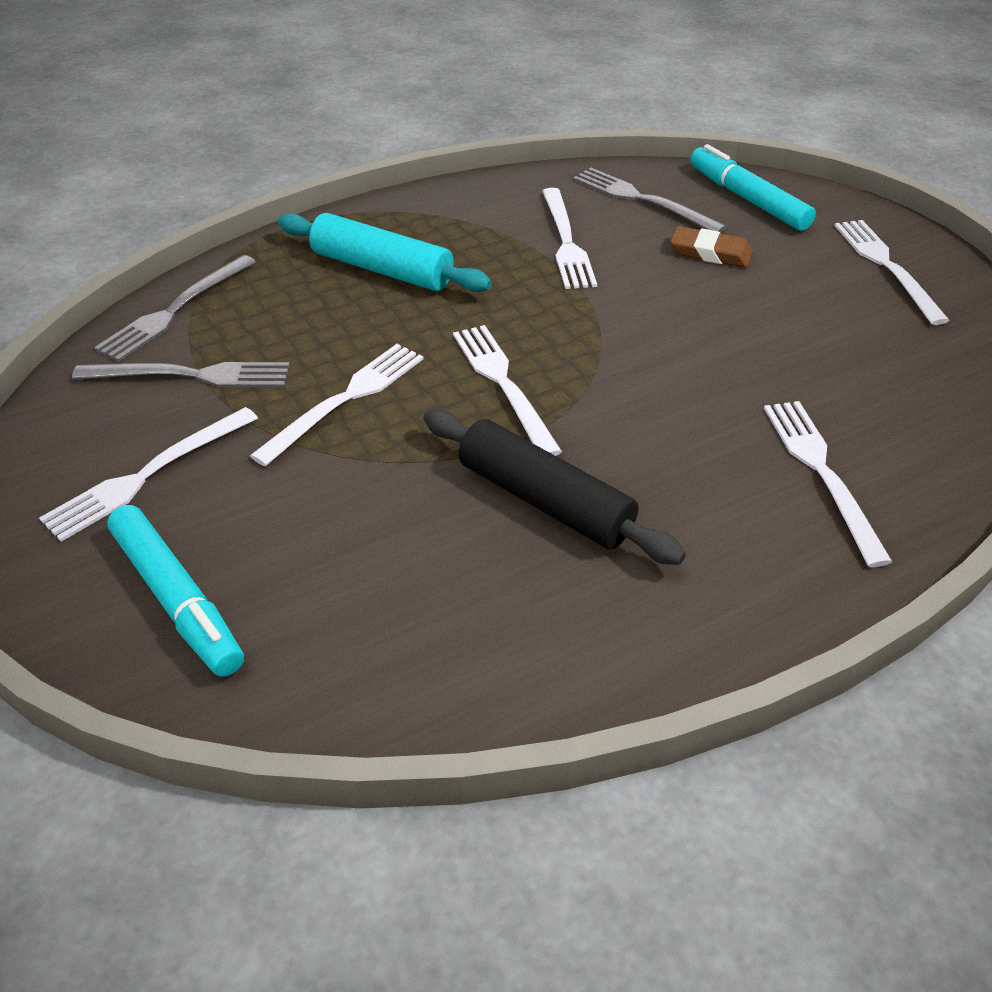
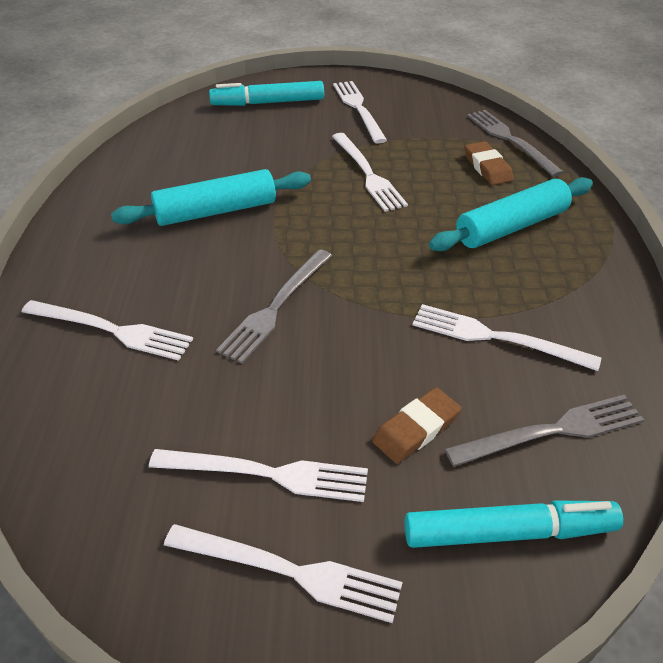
camera: 120 degrees right, 0 degrees up
grey fork [72,362,290,387] -> grey fork moved to [216,249,332,363]
black rolling pin [423,409,686,565] -> turquoise rolling pin [111,169,311,226]
white fork [453,325,562,456] -> white fork moved to [149,449,368,502]
none -> brown eraser [464,141,514,185]

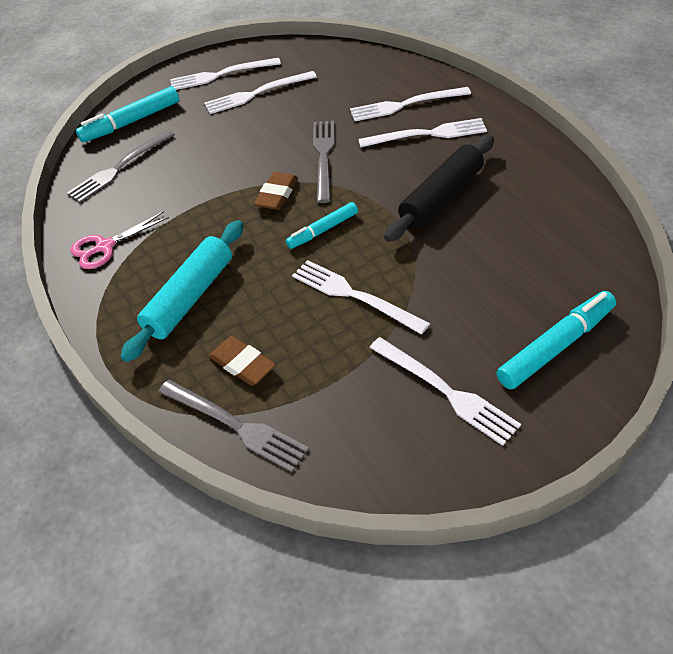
camera: 155 degrees right, 5 degrees up
turquoise rolling pin [111,169,311,226] -> black rolling pin [384,135,494,242]
brown eraser [372,388,461,464] -> brown eraser moved to [254,172,298,210]
white fork [413,304,601,371] -> white fork moved to [358,118,487,148]
none -> pink scissors [71,211,169,269]
none -> turquoise marker [286,202,358,249]

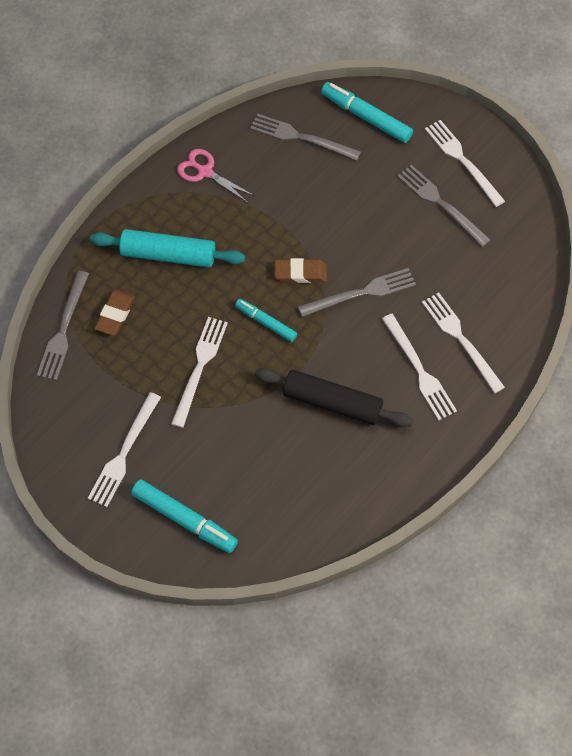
camera: 65 degrees right, 15 degrees up
white fork [204,71,317,114] -> grey fork [397,165,491,247]

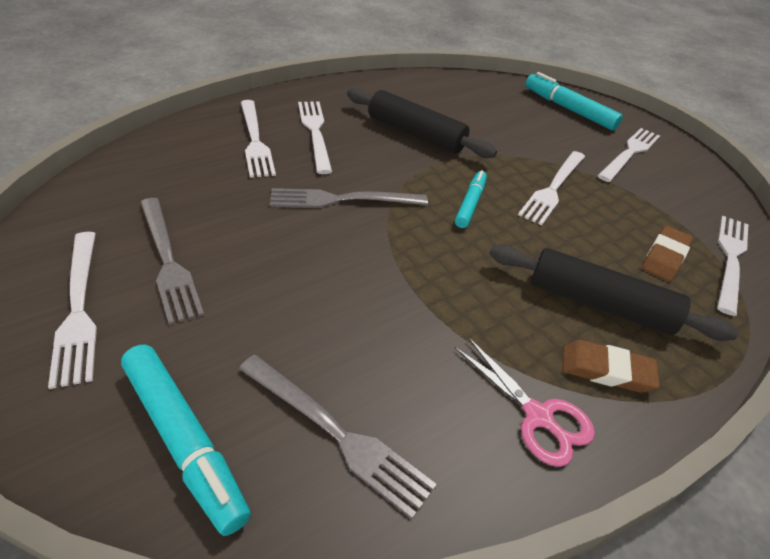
camera: 170 degrees left, 20 degrees down
grey fork [37,271,89,381] -> white fork [717,216,749,316]
turquoise rolling pin [90,229,245,267] -> black rolling pin [489,244,739,341]
turquoise marker [235,299,297,342] -> turquoise marker turned 120 degrees counterclockwise [455,170,487,228]
brown eraser [275,258,327,283] -> brown eraser moved to [562,340,660,393]

